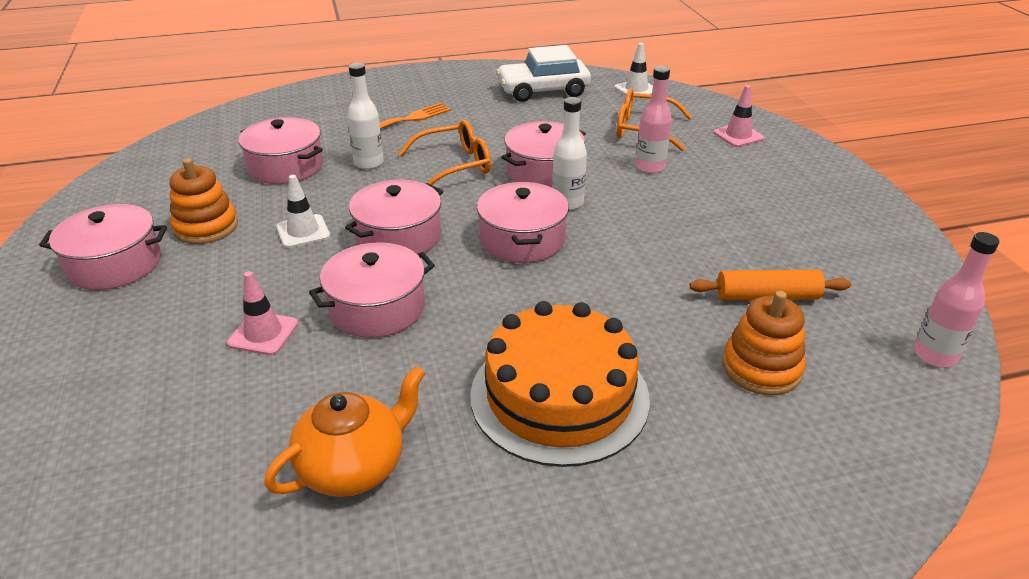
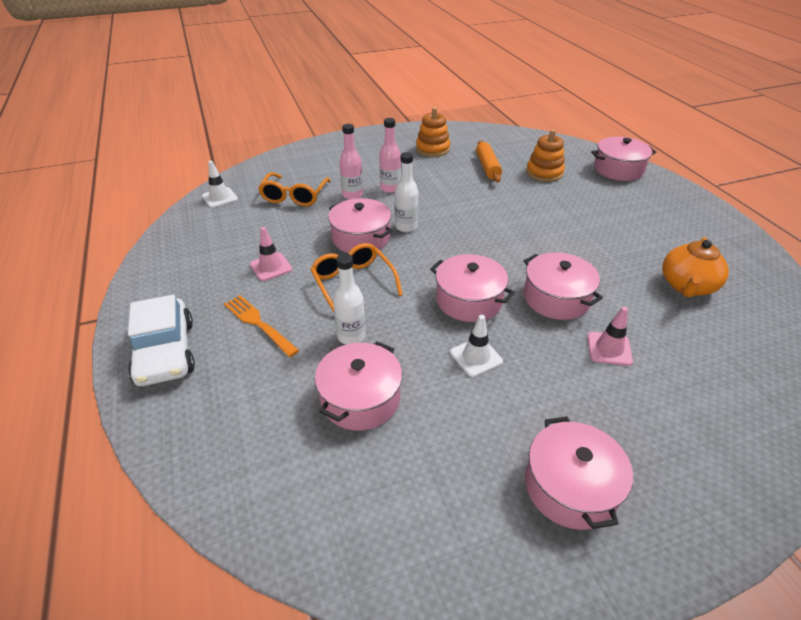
camera: 95 degrees left, 5 degrees up
orange stacking toy [169,158,238,244] -> orange stacking toy moved to [416,107,450,157]
orange teapot [264,366,425,497] -> orange teapot turned 105 degrees counterclockwise [662,237,729,297]
orange cake [470,301,650,467] -> none
pink pot [477,182,569,263] -> pink pot moved to [591,136,656,181]
white car [496,45,591,102] -> white car moved to [128,295,195,386]
pink traffic cone [713,85,764,147] -> pink traffic cone moved to [250,227,292,281]
pink bottle [914,232,999,367] -> pink bottle moved to [379,118,401,193]

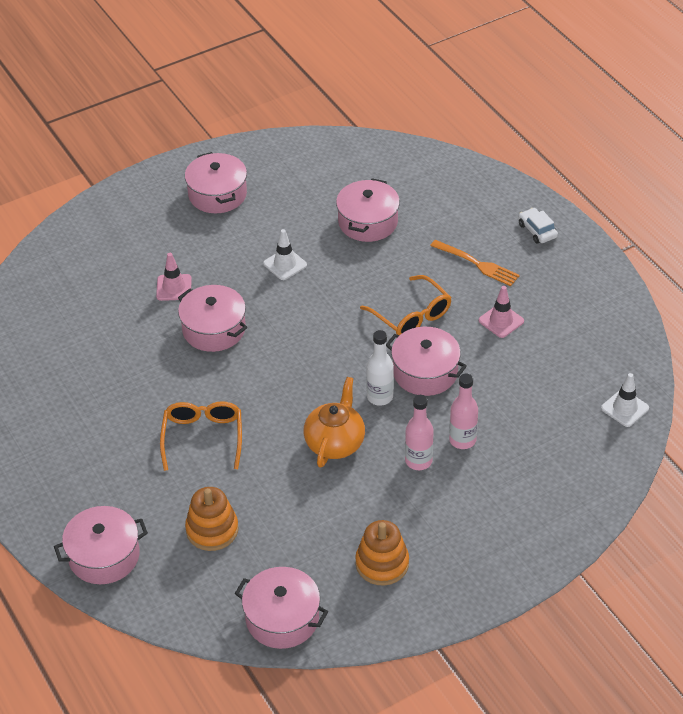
camera: 170 degrees right, 5 degrees up
white car [128,295,195,386] -> white car [519,208,558,244], size x0.52
orange glasses [258,172,331,206] -> orange glasses moved to [160,401,242,471]
white bottle [333,254,366,345] -> none
pink pot [430,254,515,322] -> pink pot moved to [235,567,328,649]
orange rolling pin [476,141,502,182] -> none
orange teapot [662,237,729,297] -> orange teapot moved to [304,377,365,468]

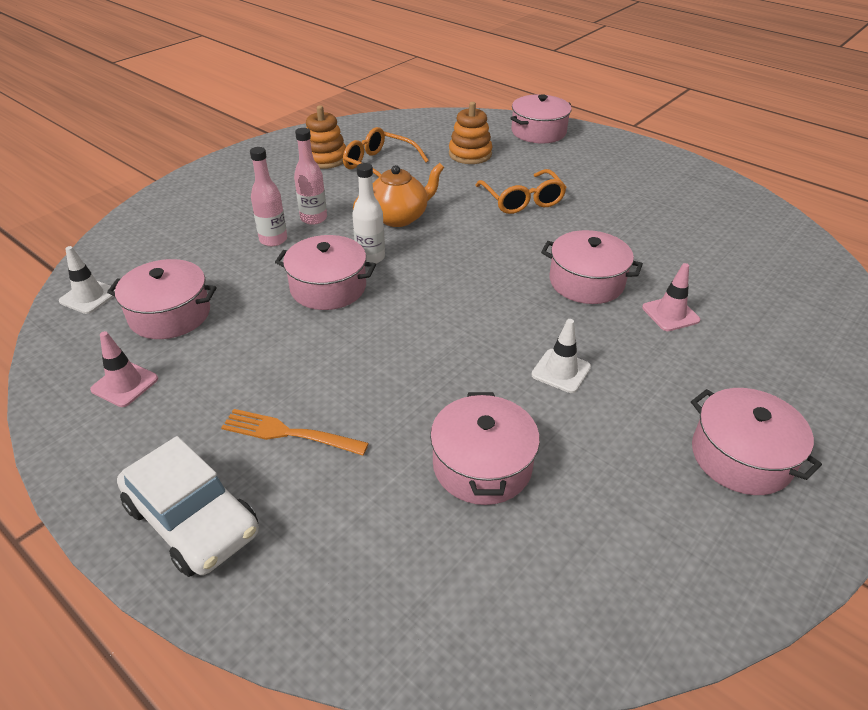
camera: 160 degrees right, 5 degrees down
pink pot [235,567,328,649] -> pink pot moved to [107,259,217,339]
orange teapot [304,377,365,468] -> orange teapot turned 120 degrees counterclockwise [353,163,444,227]
orange glasses [360,275,452,335] -> orange glasses moved to [343,127,429,177]
pink traffic cone [479,286,524,338] -> pink traffic cone moved to [90,331,158,407]
white car [519,208,558,244] -> white car [117,436,259,577], size x1.92

